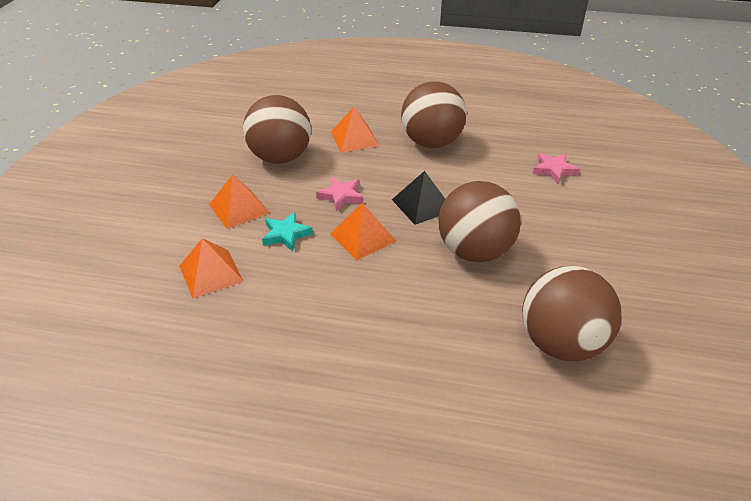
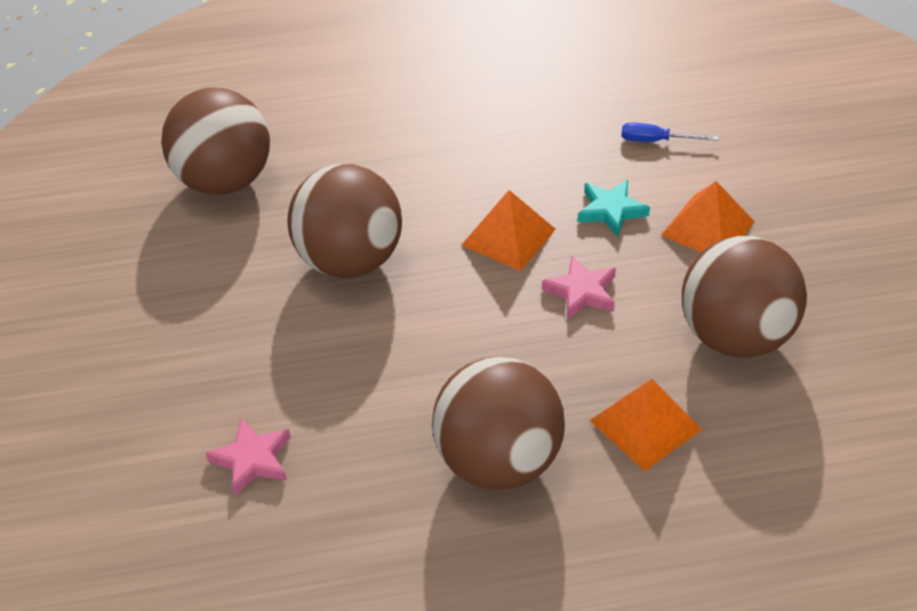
camera: 160 degrees right, 5 degrees up
orange pyramid [179,238,244,299] -> blue screwdriver [621,123,718,142]
black pyramid [392,171,445,225] -> none

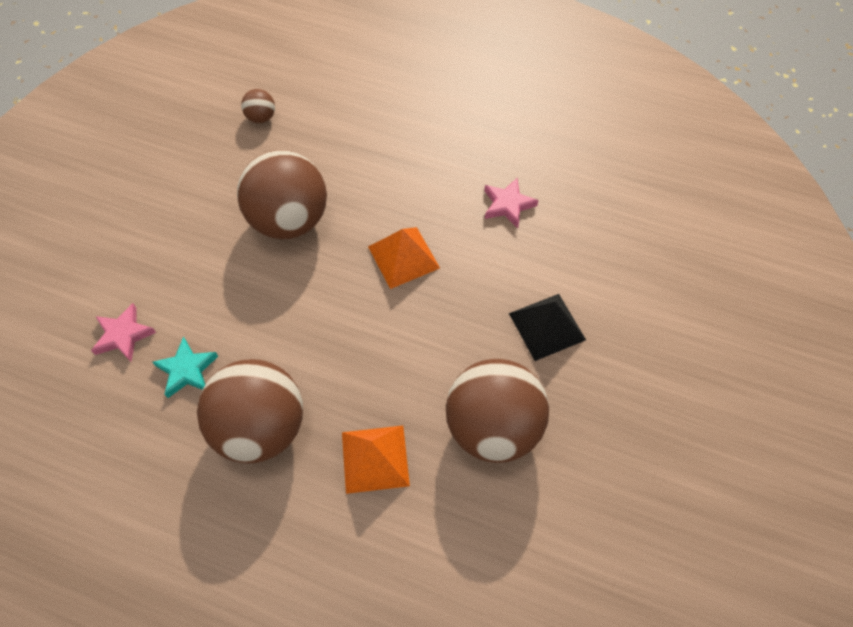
camera: 30 degrees right, 15 degrees up
brown ball [161,88,270,195] -> brown ball [241,89,275,123], size x0.42
pink star [542,256,616,319] -> pink star moved to [484,178,539,228]
turquoise star [577,180,650,237] -> turquoise star moved to [152,337,218,398]
blue screwdriver [621,123,718,142] -> none
orange pyramid [661,181,755,253] -> black pyramid [509,294,586,361]

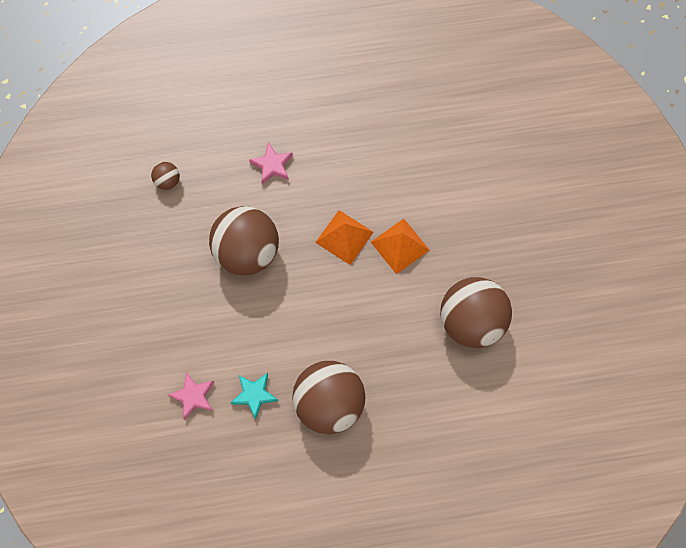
camera: 30 degrees left, 10 degrees up
orange pyramid [342,426,410,494] -> orange pyramid moved to [371,219,430,274]
pink star [484,178,539,228] -> pink star moved to [249,142,293,184]
black pyramid [509,294,586,361] -> none

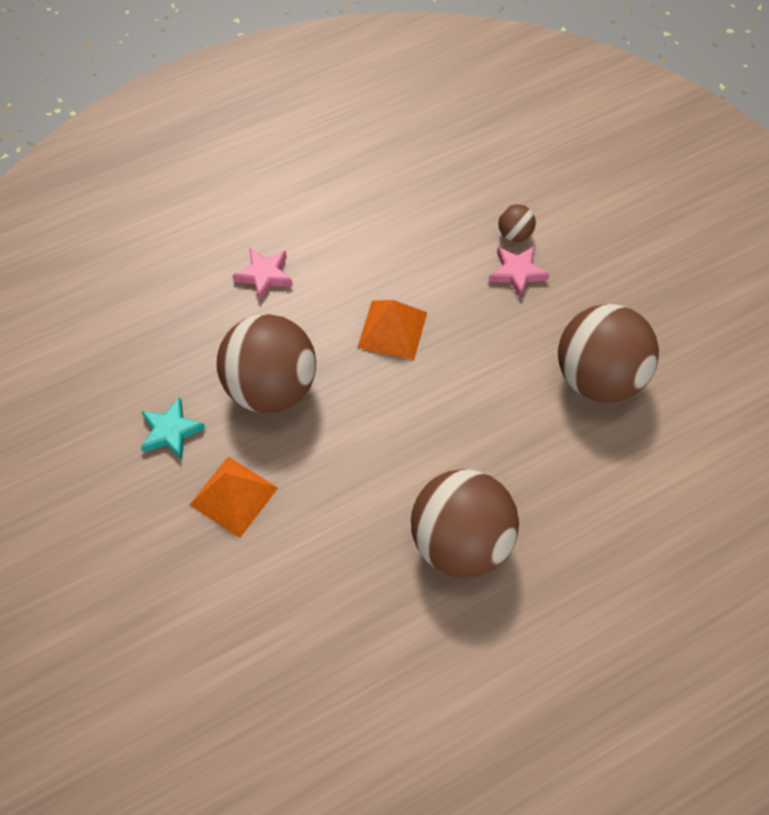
camera: 20 degrees left, 10 degrees down
brown ball [151,162,180,190] -> brown ball moved to [498,204,536,242]
pink star [168,372,214,420] -> pink star moved to [489,246,550,299]
turquoise star [231,373,278,420] -> turquoise star moved to [141,397,205,460]
orange pyramid [371,219,430,274] -> orange pyramid moved to [189,456,278,538]

